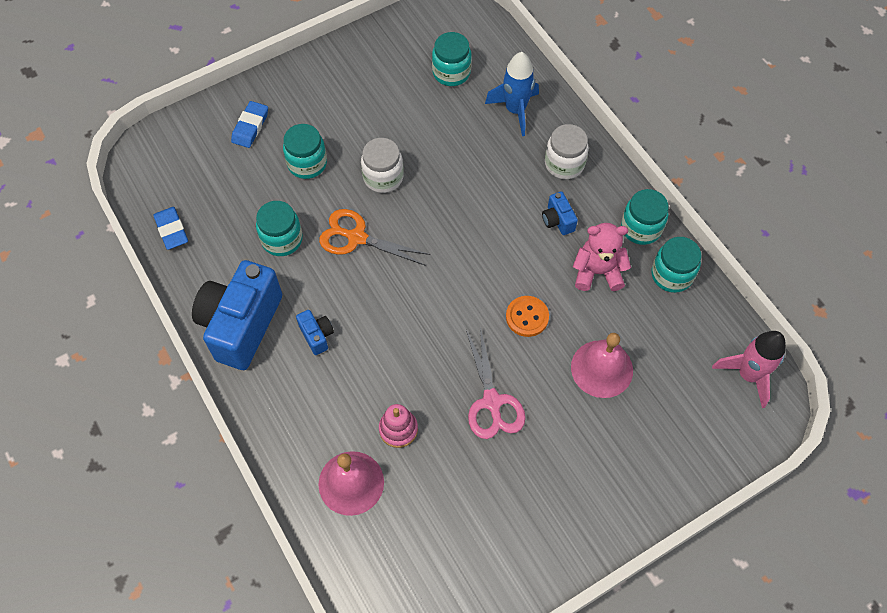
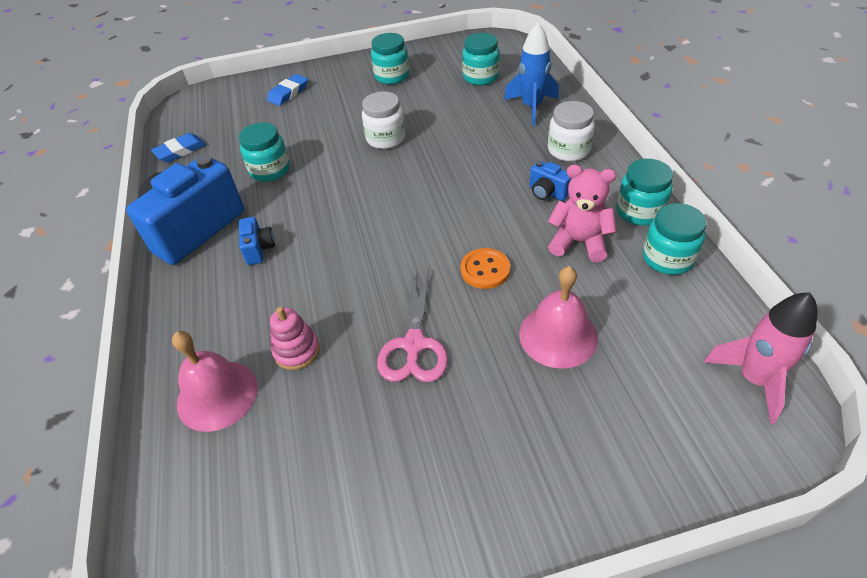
camera: 20 degrees right, 15 degrees down
blue eraser [153,207,188,250] -> blue eraser turned 60 degrees clockwise [151,133,206,162]
turquoise jar [283,124,327,179] -> turquoise jar moved to [371,33,409,85]
orange scissors [319,209,430,265] -> none
blue camera [542,191,578,235] -> blue camera turned 45 degrees counterclockwise [530,161,571,201]

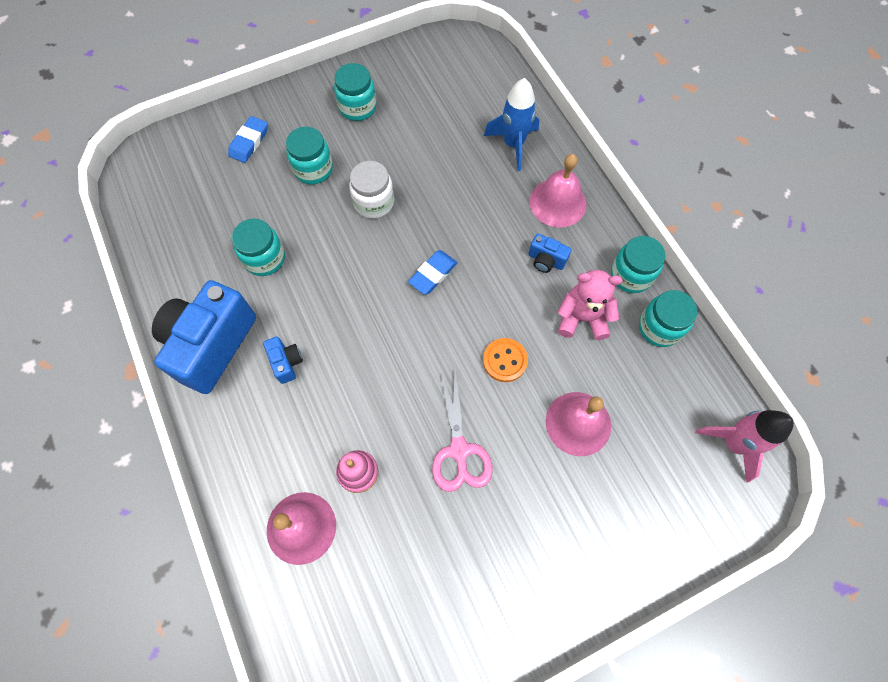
camera: 15 degrees left, 20 degrees up
blue eraser [151,133,206,162] -> blue eraser moved to [408,250,458,295]
turquoise jar [462,33,500,86] -> turquoise jar moved to [286,127,333,184]
white jar [548,101,595,162] -> pink bell [530,154,587,227]

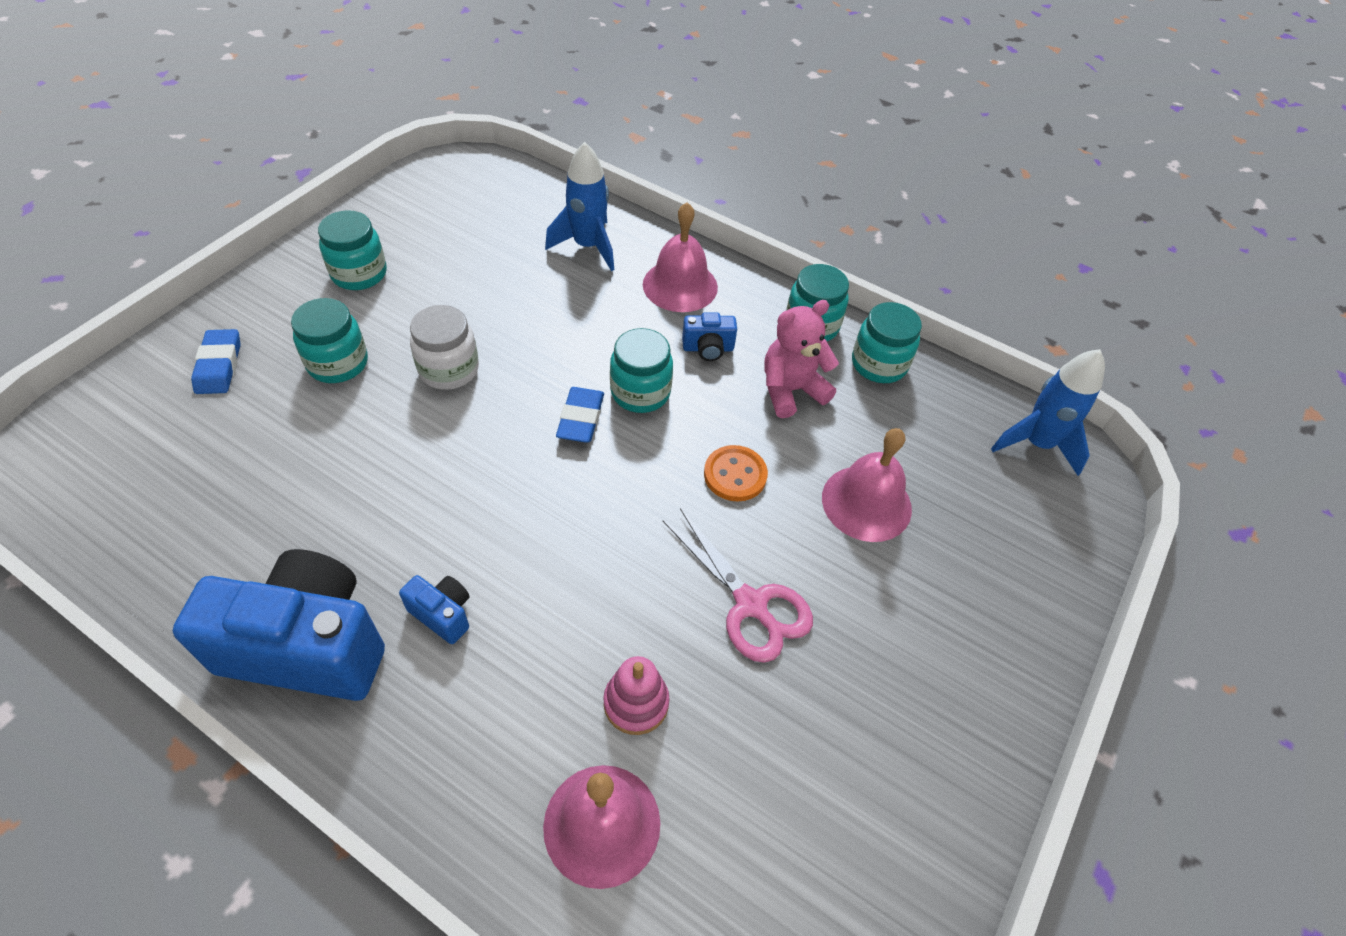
camera: 35 degrees left, 15 degrees down
blue camera [152,280,256,394] -> blue camera turned 105 degrees clockwise [173,549,385,701]
turquoise jar [232,219,285,276] -> turquoise jar moved to [610,328,673,413]
pink rocket [695,410,794,483] -> blue rocket [991,349,1105,476]

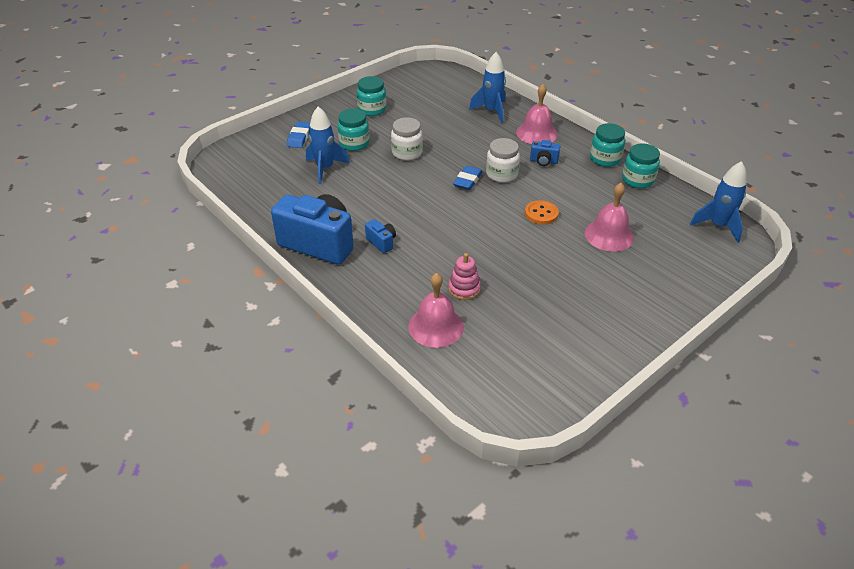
camera: 20 degrees right, 10 degrees down
turquoise jar [610,328,673,413] -> white jar [486,138,520,183]
pink scissors [663,508,813,663] -> none
pink teddy bear [764,300,839,418] -> none
none -> blue rocket [306,106,350,184]

